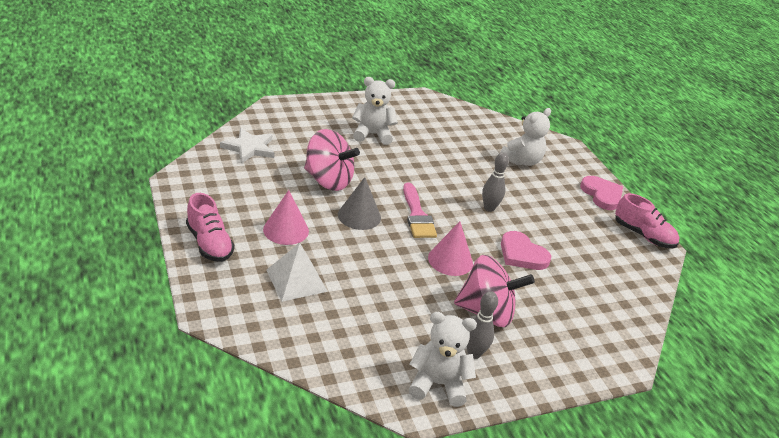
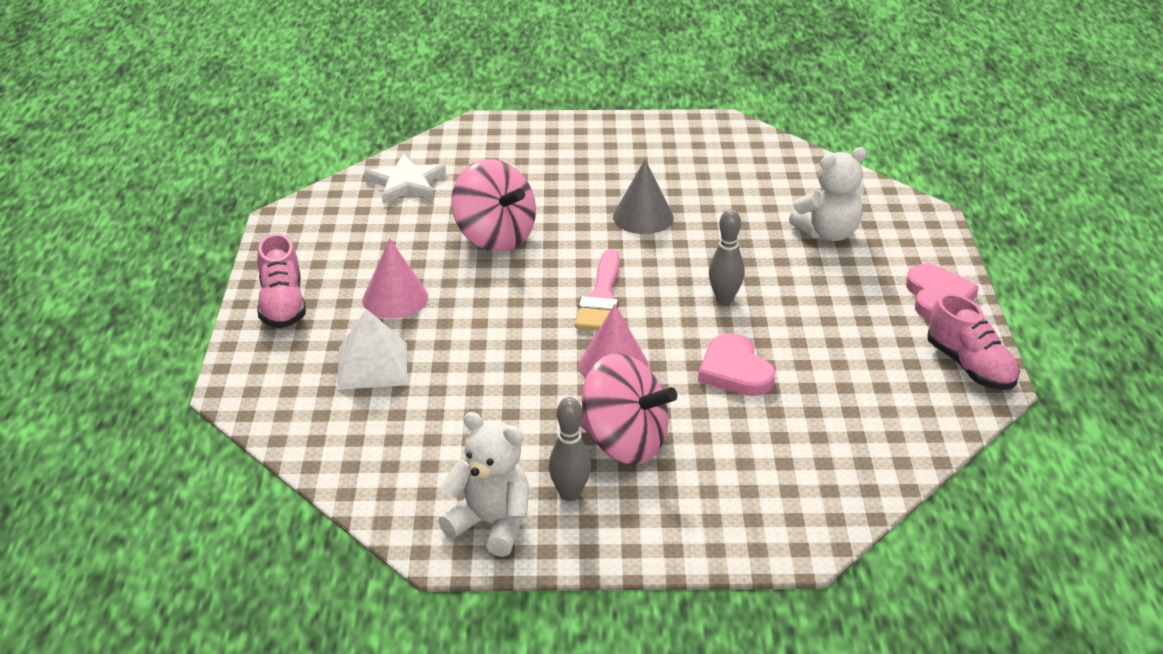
camera: 25 degrees right, 0 degrees up
grey cone [338,177,381,230] -> grey cone moved to [613,160,674,234]
white teddy bear [352,77,398,145] -> none

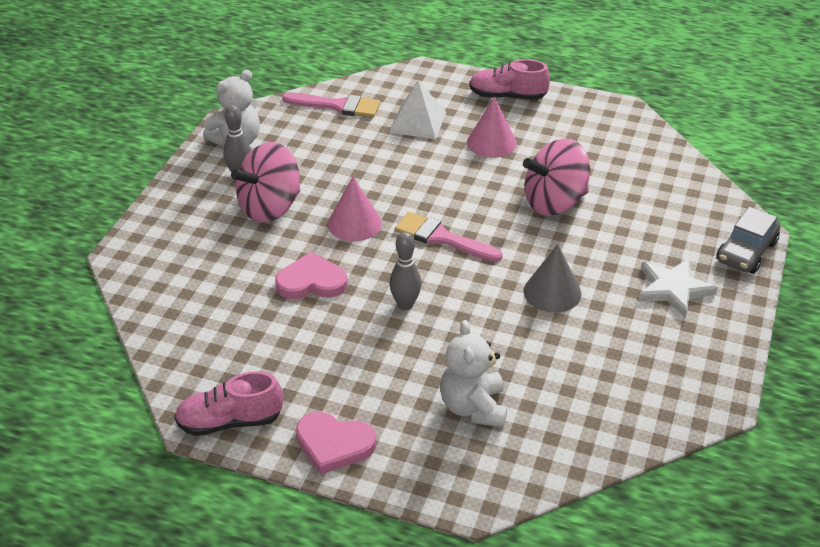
camera: 110 degrees right, 5 degrees up
white star [365,153,446,204] -> white star moved to [638,258,718,318]
none -> pink brush [282,93,380,118]
none -> grey car [716,207,780,274]

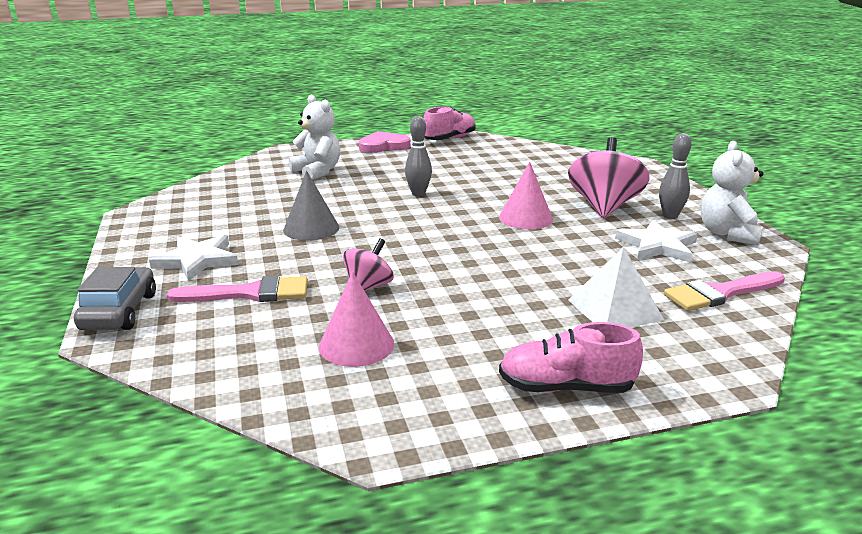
camera: 145 degrees right, 15 degrees down
pink heart [275,252,348,299] -> none
pink brush [395,212,503,262] -> pink brush moved to [167,276,308,302]
pink cone [467,96,517,158] -> pink cone moved to [319,272,394,367]
pink shoe [469,59,550,100] -> pink shoe turned 150 degrees counterclockwise [499,322,643,393]
pink spinning top [523,138,590,216] -> pink spinning top [343,238,394,291], size x0.57
none -> white star [615,220,698,263]

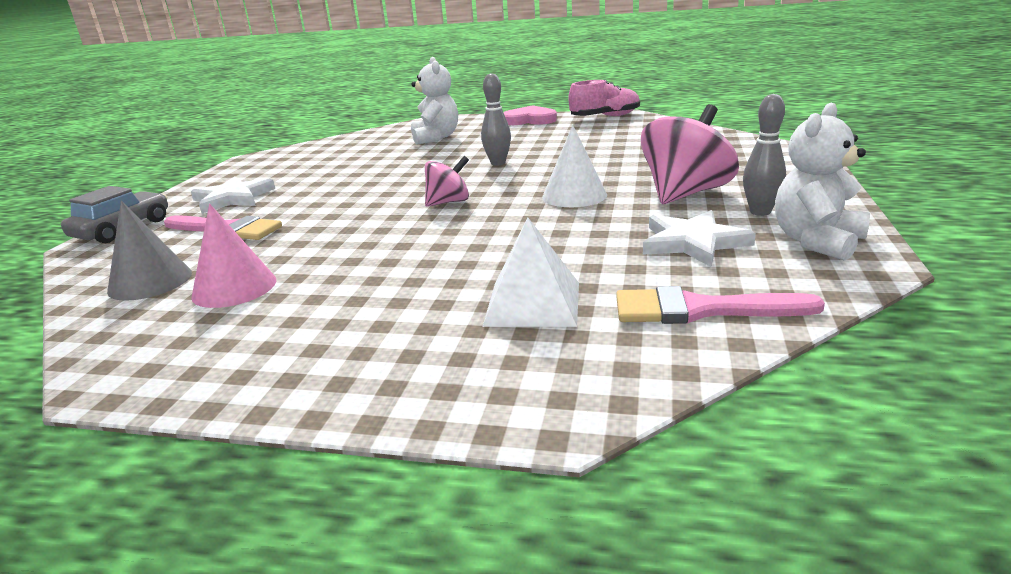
camera: 30 degrees right, 0 degrees up
grey cone [283,171,339,241] -> grey cone moved to [107,201,192,301]
pink spinning top [343,238,394,291] -> pink spinning top moved to [425,156,469,207]
pink cone [499,162,553,229] -> white cone [542,125,607,207]
pink shoe [499,322,643,393] -> none

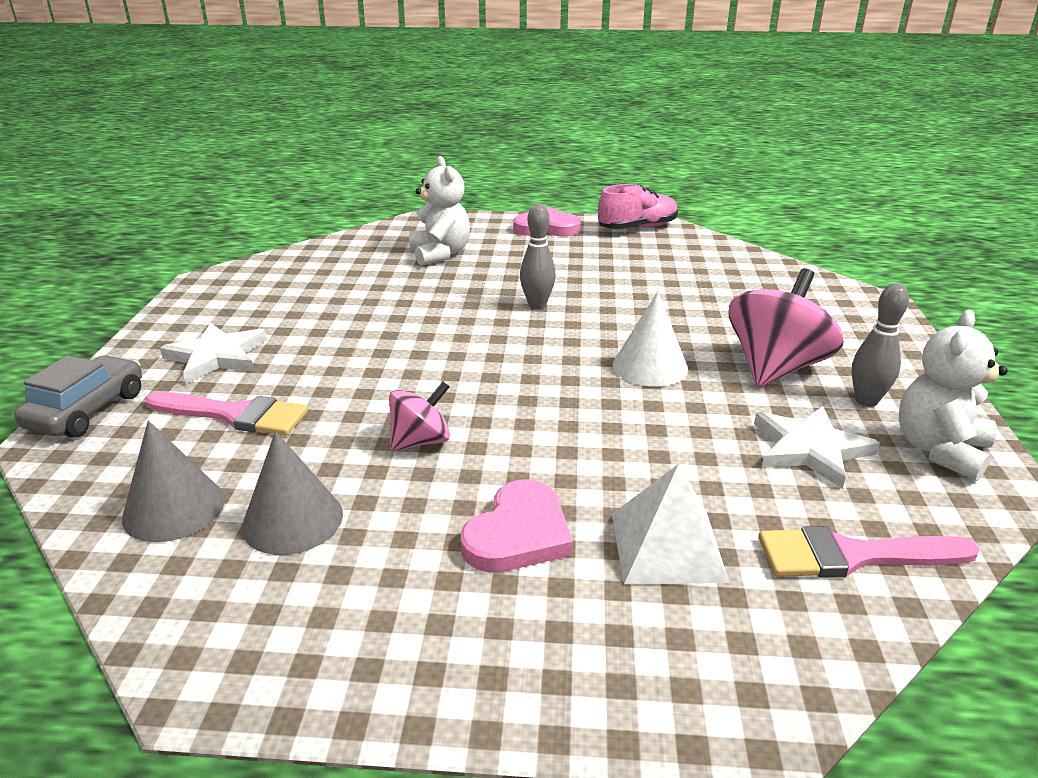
camera: 10 degrees left, 5 degrees up
pink cone [191,204,276,308] -> grey cone [242,431,343,555]
pink spinning top [425,156,469,207] -> pink spinning top moved to [389,382,450,452]
none -> pink heart [461,479,573,573]

